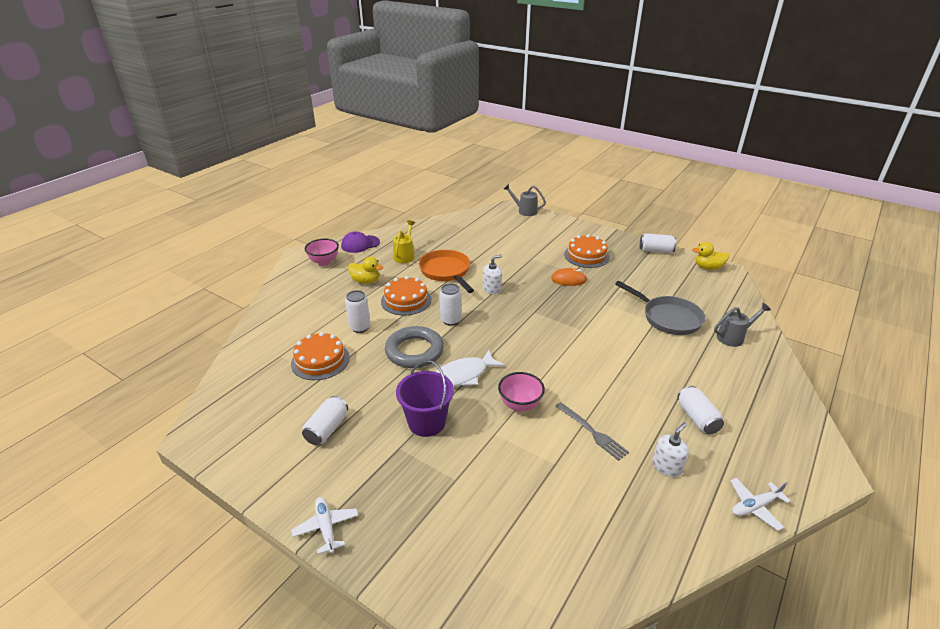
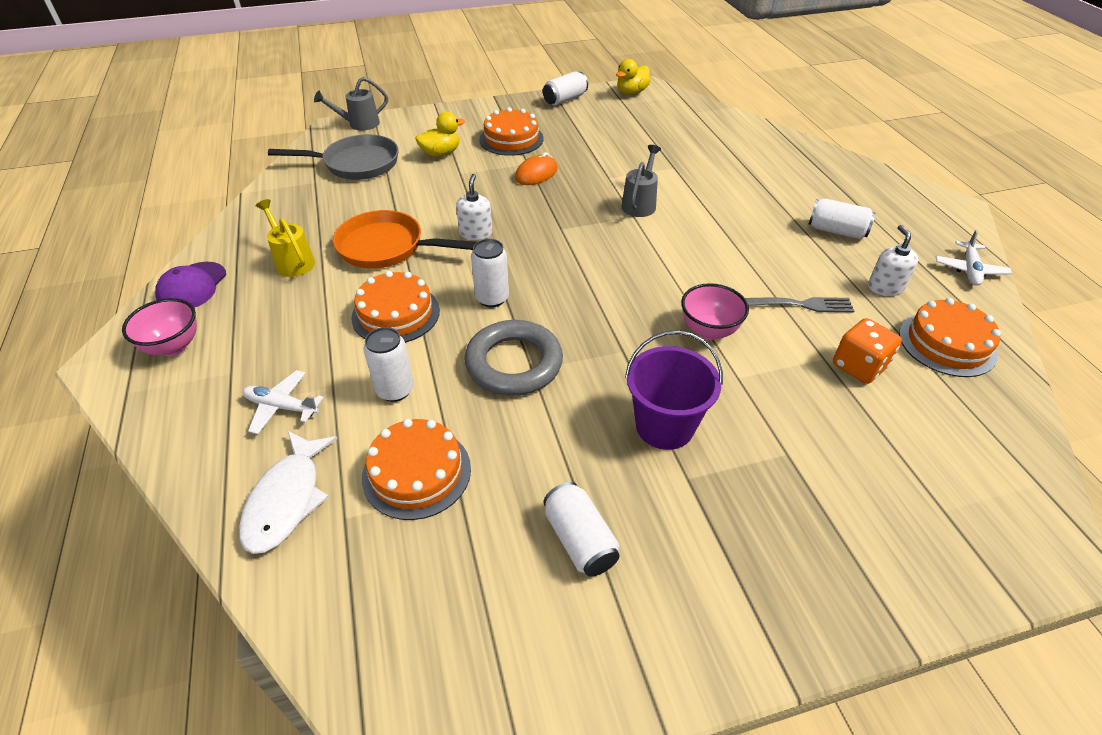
camera: 50 degrees left, 10 degrees up
white plane [291,497,359,554] -> white plane moved to [243,370,324,434]
yellow duck [348,257,383,284] -> yellow duck moved to [415,112,465,157]
white fish [436,350,505,387] -> white fish moved to [239,431,338,554]
grey pan [615,281,705,335] -> grey pan moved to [268,134,398,180]
grey watering can [714,303,771,347] -> grey watering can moved to [621,145,661,217]
none -> orange dice [833,318,902,384]
none -> orange cake [899,298,1001,377]

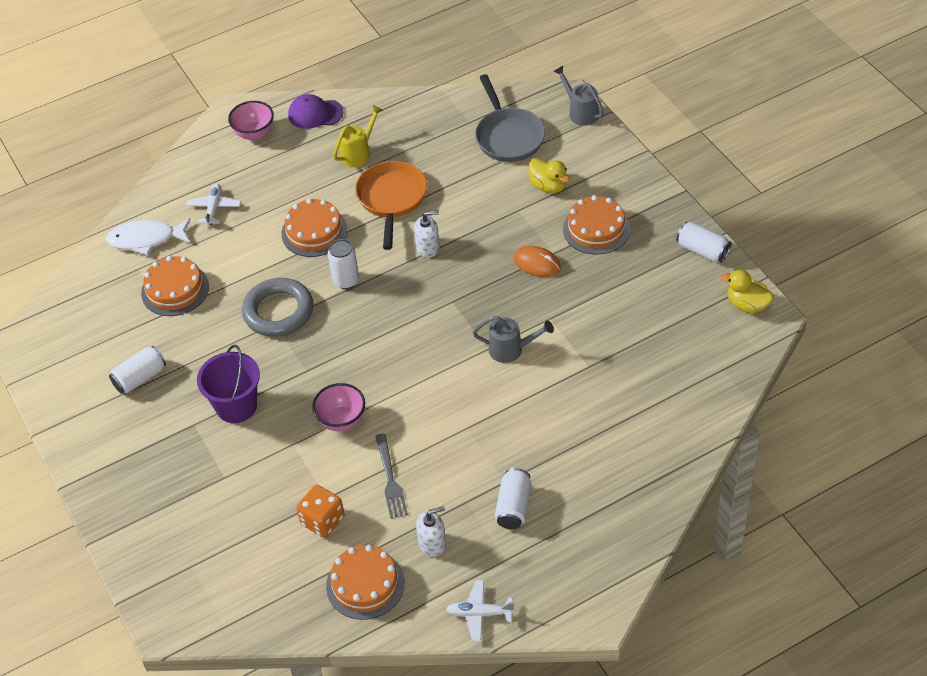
camera: 80 degrees right, 5 degrees up
white can [364,327,414,402] -> none

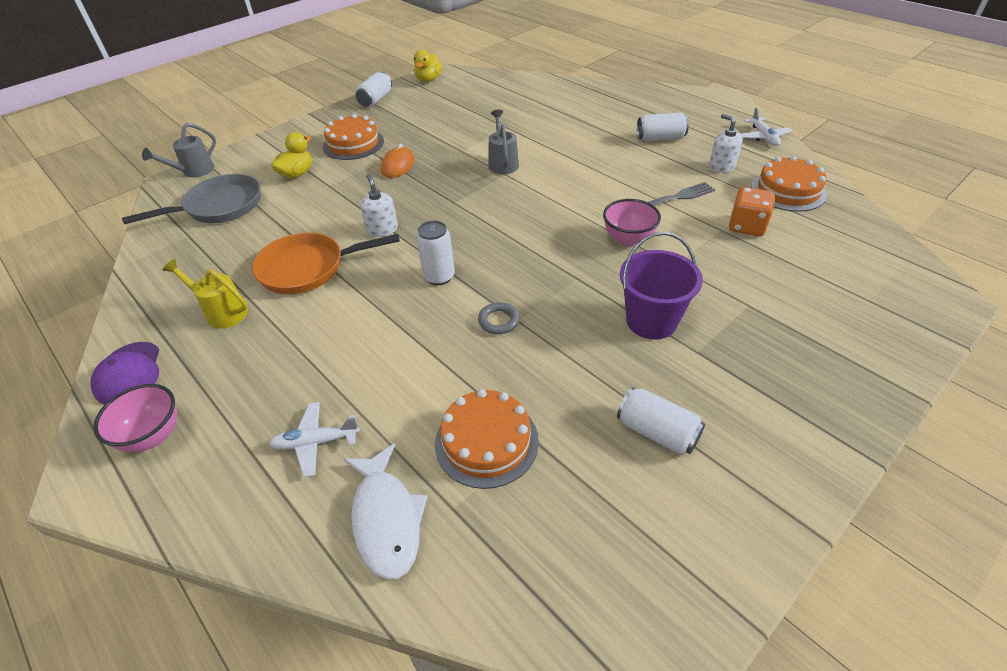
camera: 105 degrees left, 5 degrees down
grey ring [242,278,314,337] -> grey ring [478,302,520,334], size x0.46
orange cake [281,199,348,257] -> none

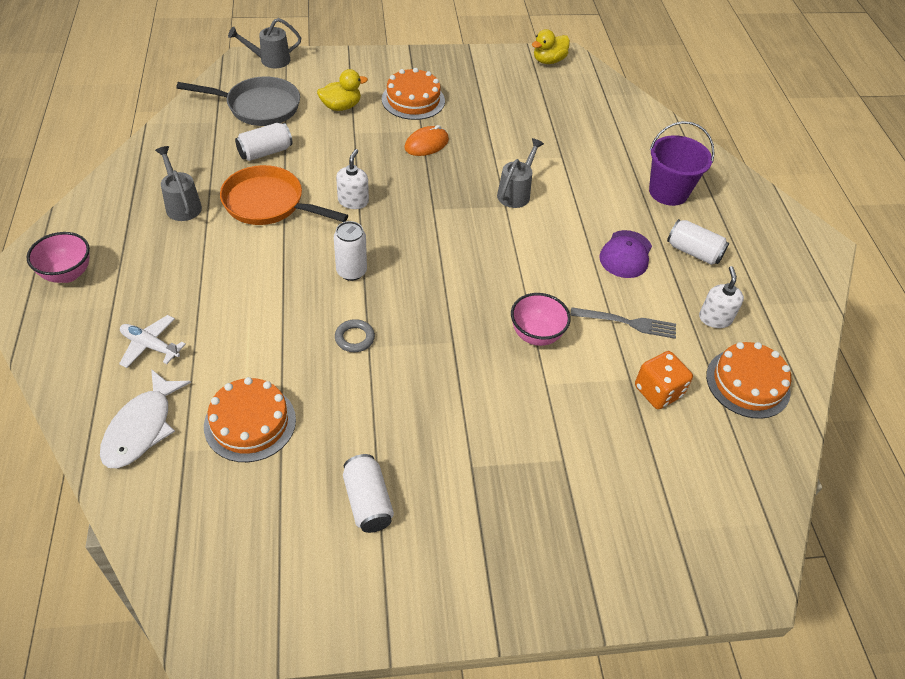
camera: 30 degrees right, 5 degrees up
purple cap [90,342,160,405] -> purple cap moved to [599,230,652,278]
yellow watering can [163,259,248,329] -> grey watering can [155,146,202,221]
white can [356,72,392,107] -> white can moved to [235,123,292,161]
purple bucket [620,232,703,340] -> purple bucket moved to [649,121,715,206]
white plane [741,107,793,146] -> none

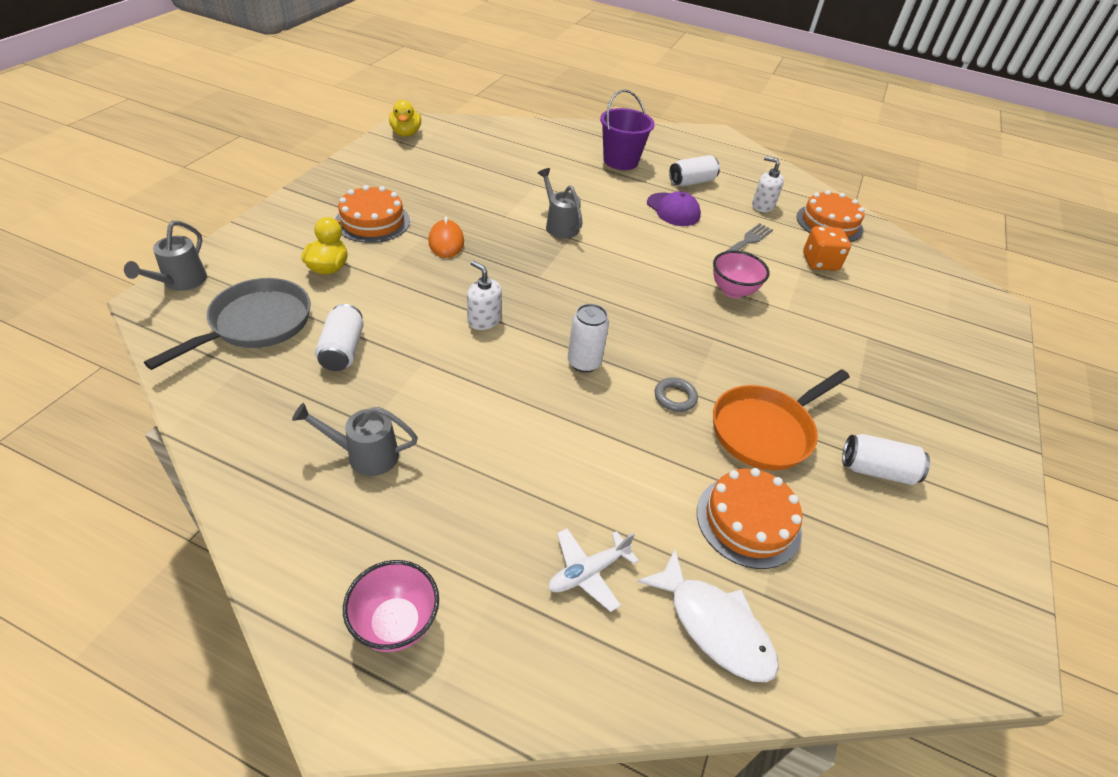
camera: 60 degrees left, 5 degrees down
orange pan [220,165,348,225] -> orange pan moved to [713,369,850,470]

